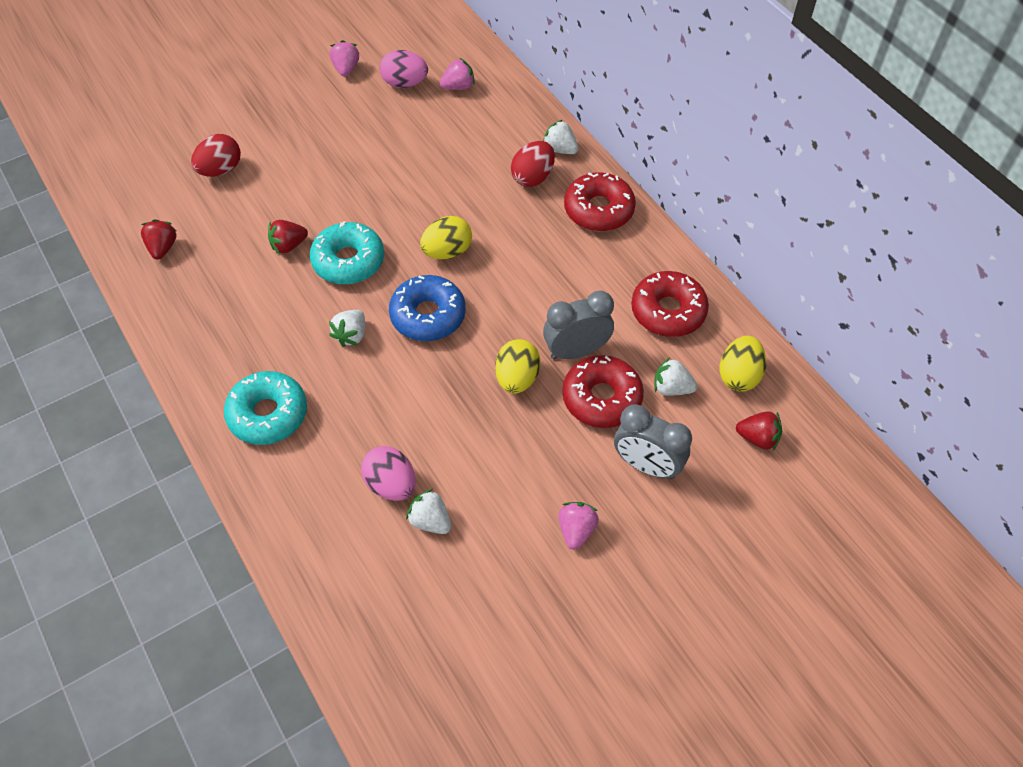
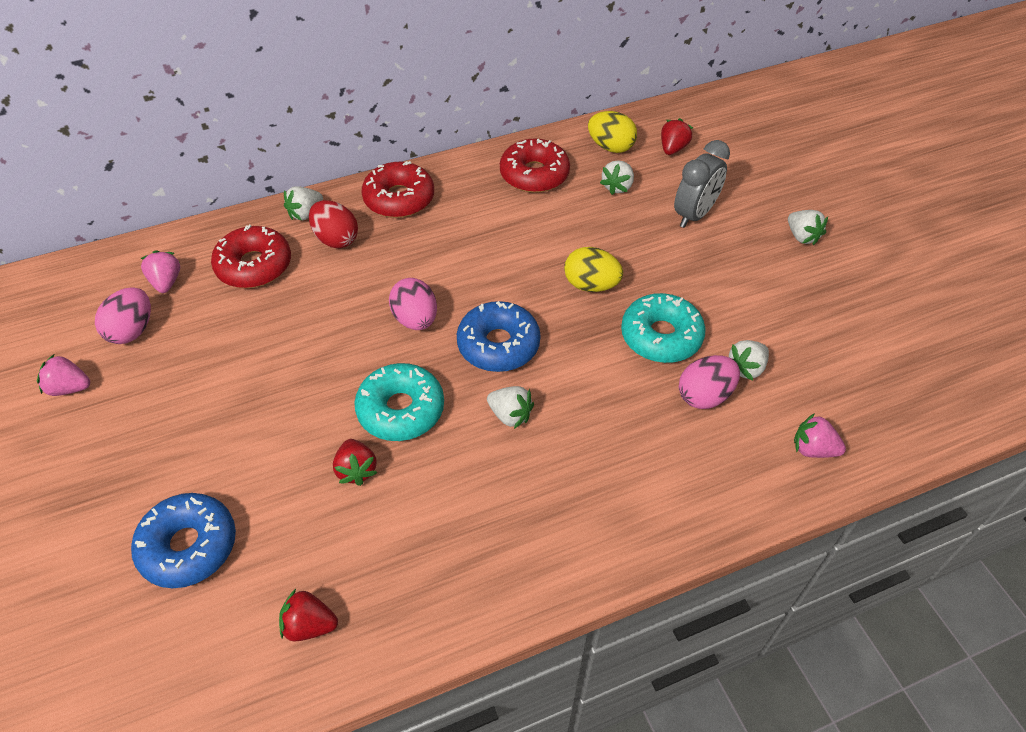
camera: 80 degrees left, 5 degrees down
red egg [191,134,241,177] -> blue donut [131,493,236,588]
turquoise donut [224,371,307,445] -> turquoise donut moved to [621,293,706,363]
yellow egg [420,216,472,259] -> pink egg [389,278,437,330]
grey clock [543,291,614,360] -> none
pink strawberry [558,502,599,550] -> pink strawberry moved to [794,413,846,458]
red donut [562,355,644,428] -> red donut moved to [211,225,291,288]
none -> white strawberry [788,210,828,245]

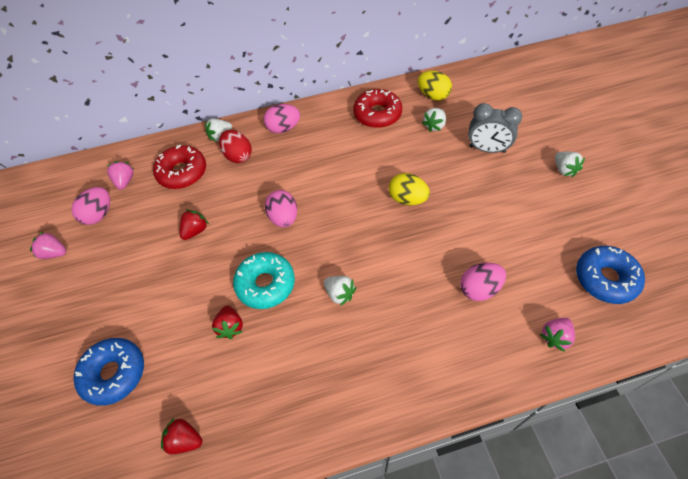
camera: 10 degrees right, 5 degrees up
red donut [361,161,434,218] -> pink egg [263,104,300,133]
blue donut [457,301,541,372] -> blue donut moved to [576,246,645,304]
turquoise donut [621,293,706,363] -> none
red strawberry [661,118,693,155] -> red strawberry moved to [180,210,209,240]
grey clock [674,140,730,228] -> grey clock turned 60 degrees clockwise [468,103,522,153]
white strawberry [729,340,769,381] -> none
pink strawberry [794,413,846,458] -> pink strawberry turned 75 degrees counterclockwise [540,318,575,352]

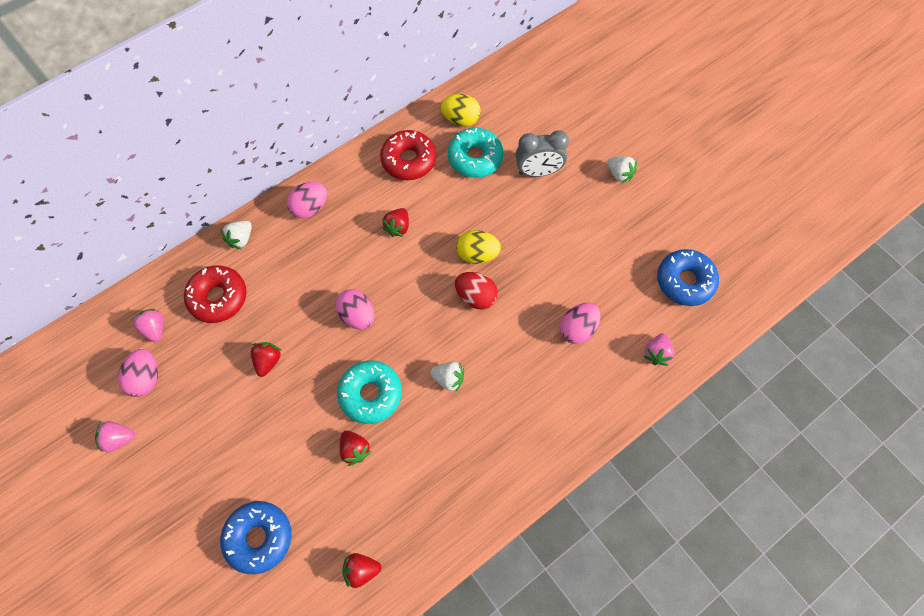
camera: 25 degrees left, 10 degrees up
red egg [219,130,252,163] -> red egg moved to [455,272,498,309]
white strawberry [422,108,446,132] -> turquoise donut [448,128,504,178]
none -> red strawberry [382,208,409,237]

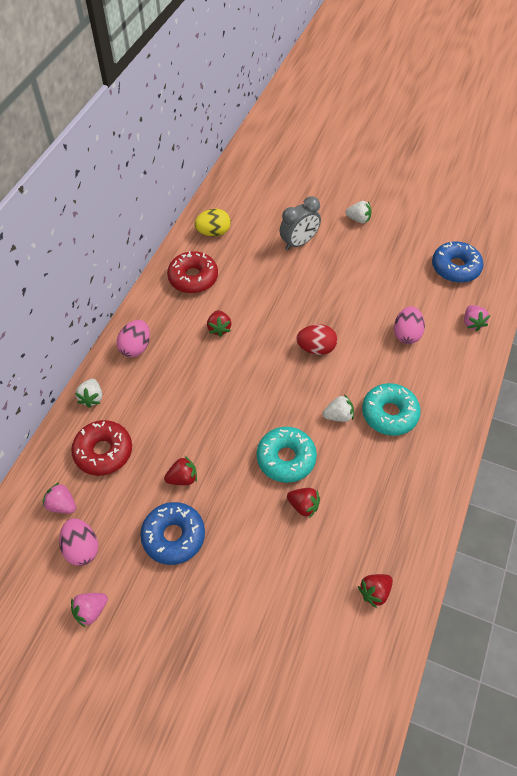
camera: 30 degrees left, 10 degrees down
blue donut [220,501,292,574] -> blue donut moved to [140,502,205,565]
red strawberry [251,342,282,377] -> red strawberry turned 90 degrees clockwise [164,456,197,485]
pink egg [335,289,375,330] -> none
turquoise donut [448,128,504,178] -> turquoise donut moved to [362,383,421,436]
yellow egg [456,230,501,264] -> none

